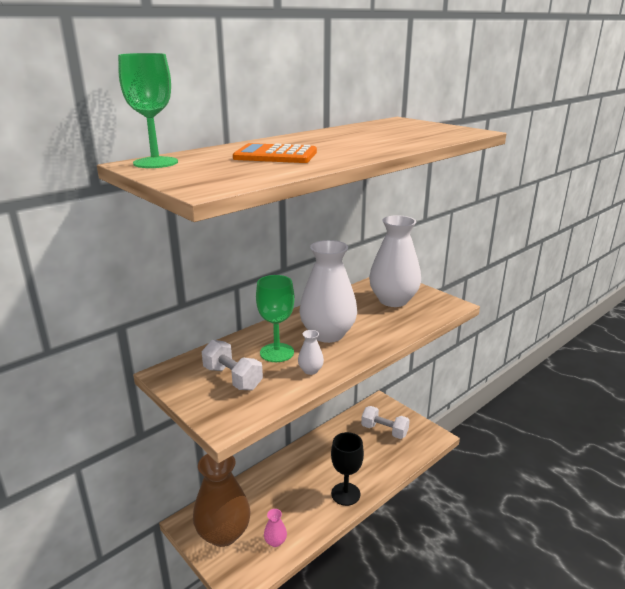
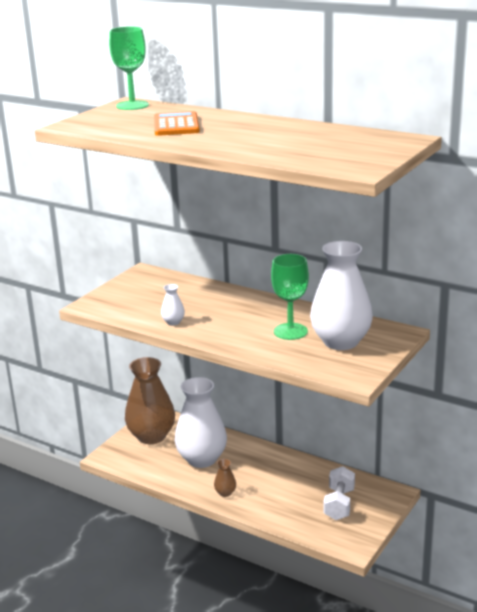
camera: 75 degrees right, 0 degrees up
white dumbbell [202,340,263,390] -> none
green goblet [256,275,295,362] -> green goblet moved to [271,254,309,340]
pink vase [264,509,287,547] -> none
white vase [299,240,357,343] -> white vase moved to [175,377,227,468]
black goblet [331,432,364,506] -> brown vase [214,459,236,497]

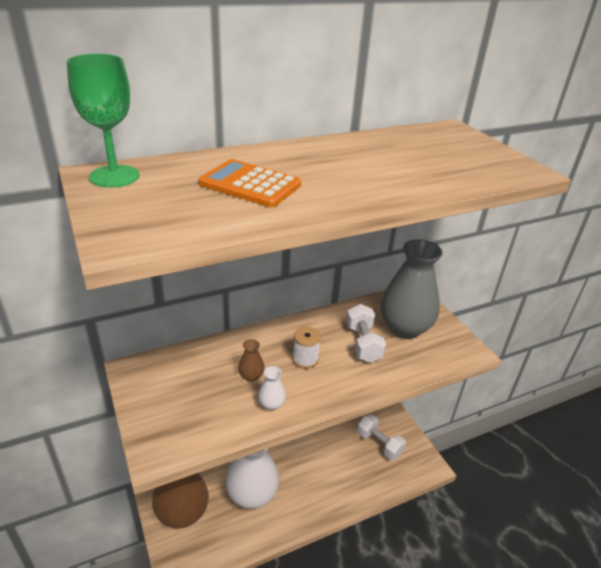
camera: 60 degrees left, 10 degrees up
brown vase [214,459,236,497] -> brown vase moved to [238,339,265,382]
green goblet [271,254,309,340] -> white dumbbell [346,304,386,363]
white vase [310,241,373,350] -> grey vase [381,239,442,339]
none -> white spool [292,327,321,369]

